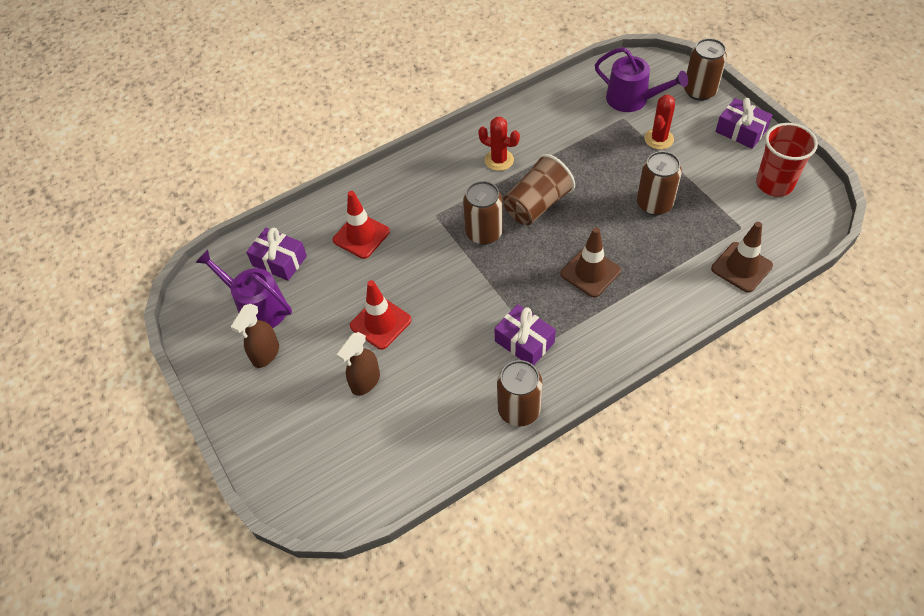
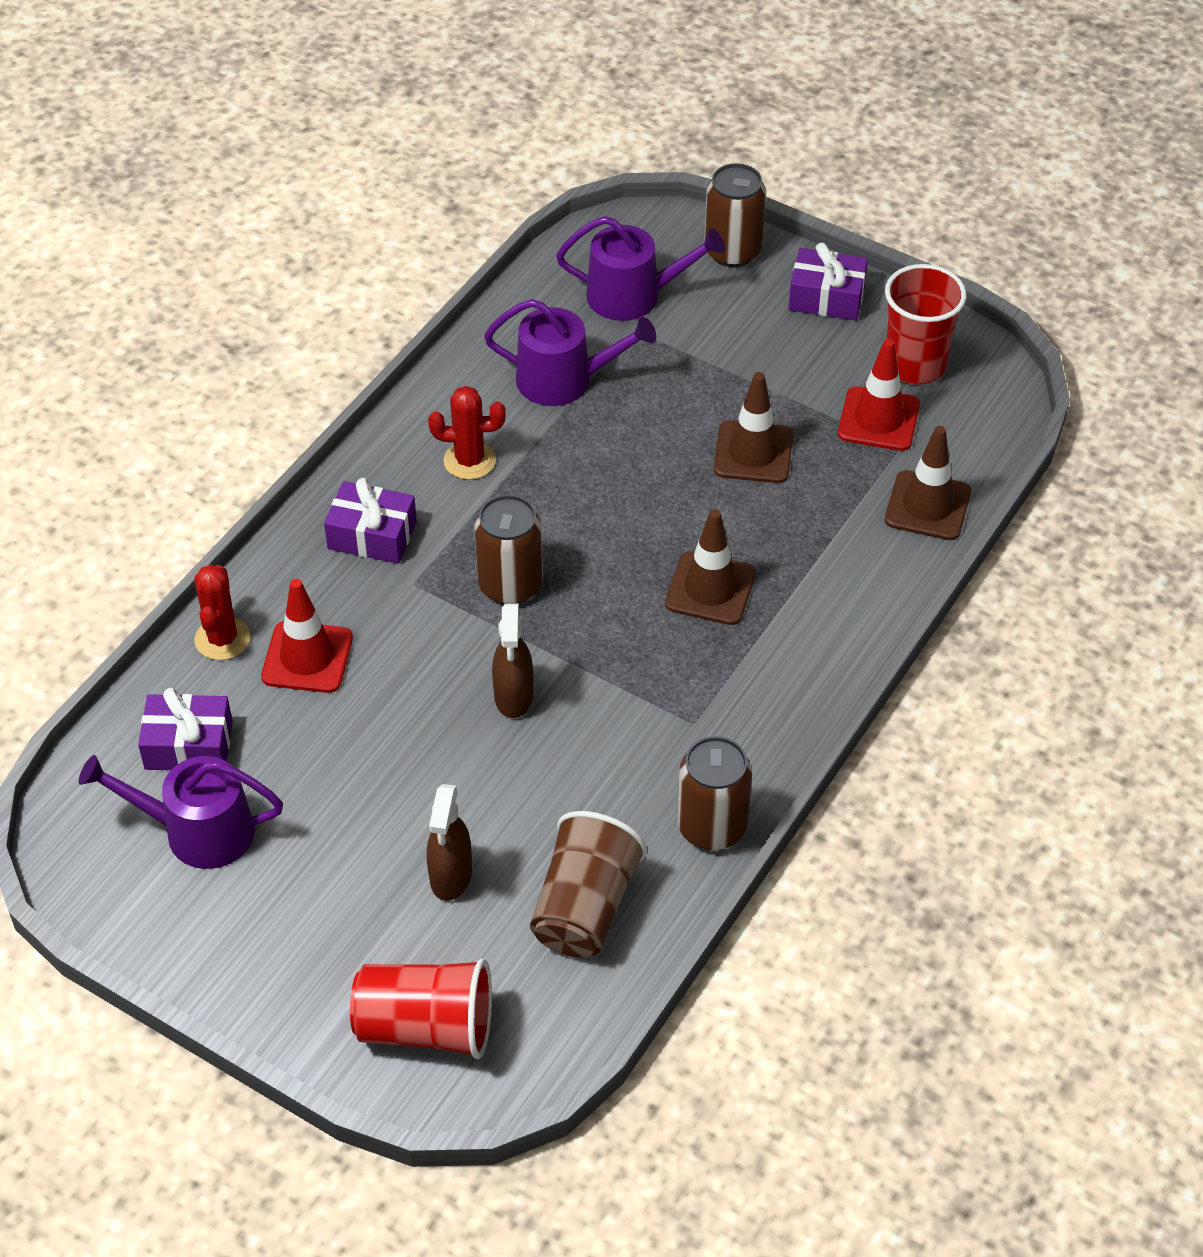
camera: 30 degrees left, 5 degrees down
brown spray bottle [231,304,279,368] -> brown spray bottle moved to [492,603,533,718]
red traffic cone [350,280,412,350] -> red traffic cone moved to [838,339,920,451]
purple gift [494,304,556,365] -> purple gift moved to [324,478,417,564]
brown cup [503,154,575,225] -> brown cup moved to [530,811,647,958]
brown can [637,151,682,215] -> brown traffic cone [714,372,793,483]
red cactus [645,95,675,150] -> red cactus moved to [194,565,250,660]
none -> red cup [350,958,492,1059]
none -> purple watering can [484,299,656,406]

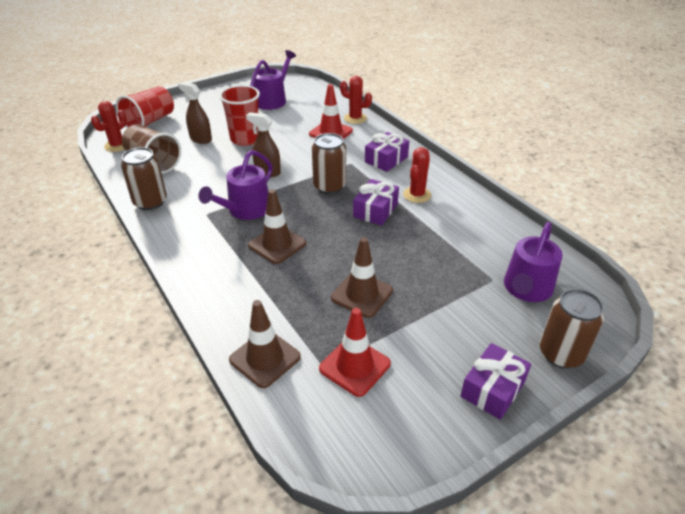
camera: 115 degrees right, 10 degrees down
purple gift [138,688,233,770] -> purple gift moved to [353,179,399,226]
purple watering can [484,299,656,406] -> purple watering can moved to [198,150,273,220]
red cup [885,264,967,385] -> red cup moved to [219,85,260,146]
none -> red cactus [91,101,127,152]

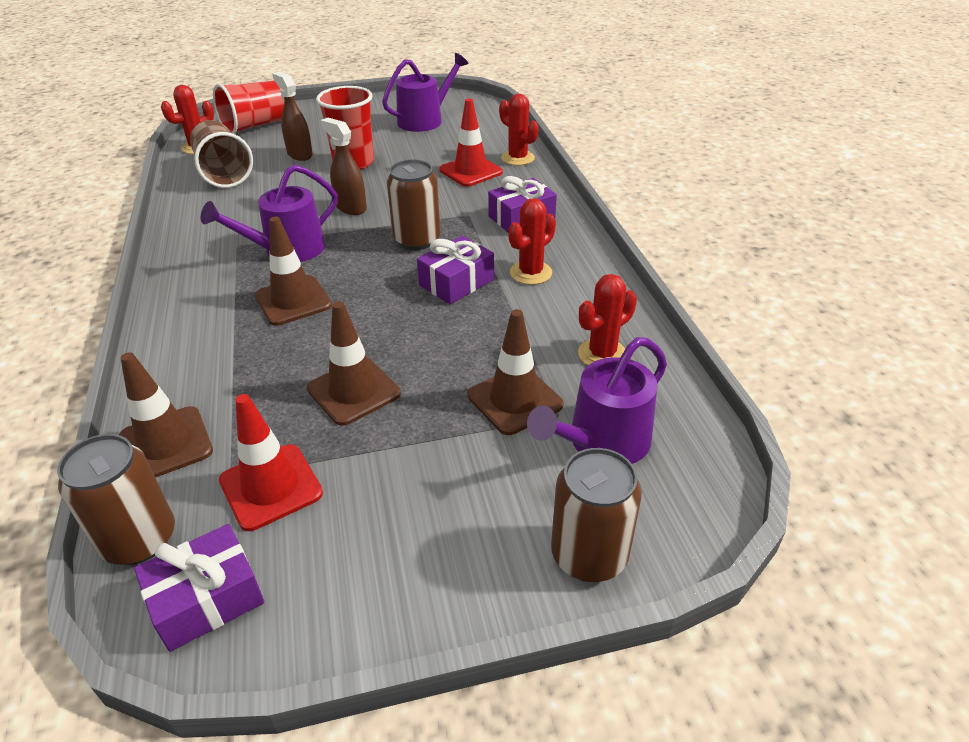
camera: 20 degrees right, 0 degrees up
brown can [121,147,167,210] -> brown can moved to [57,434,175,565]
purple gift [461,343,531,420] -> purple gift moved to [134,524,264,652]
none -> brown traffic cone [467,309,564,435]
none -> red cactus [578,274,637,365]

